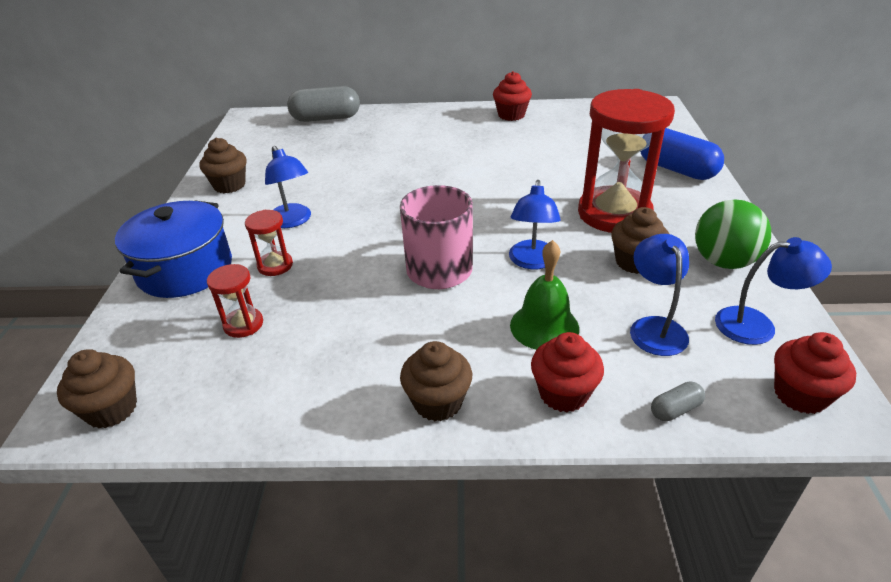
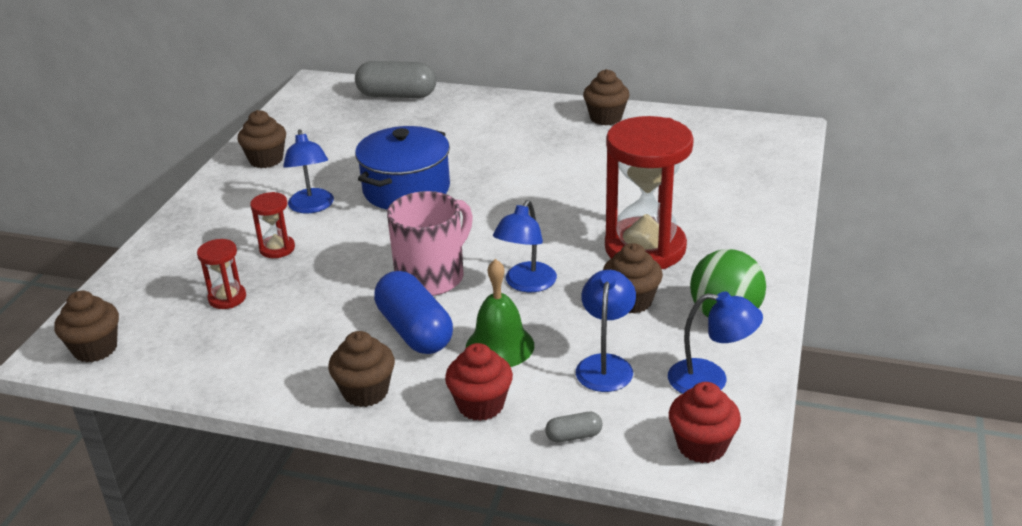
camera: 15 degrees right, 5 degrees down
blue pot [115,200,232,298] -> blue pot moved to [355,126,450,210]
red cupcake [493,71,532,121] -> brown cupcake [583,69,630,125]
blue capsule [641,128,724,180] -> blue capsule moved to [374,271,453,354]

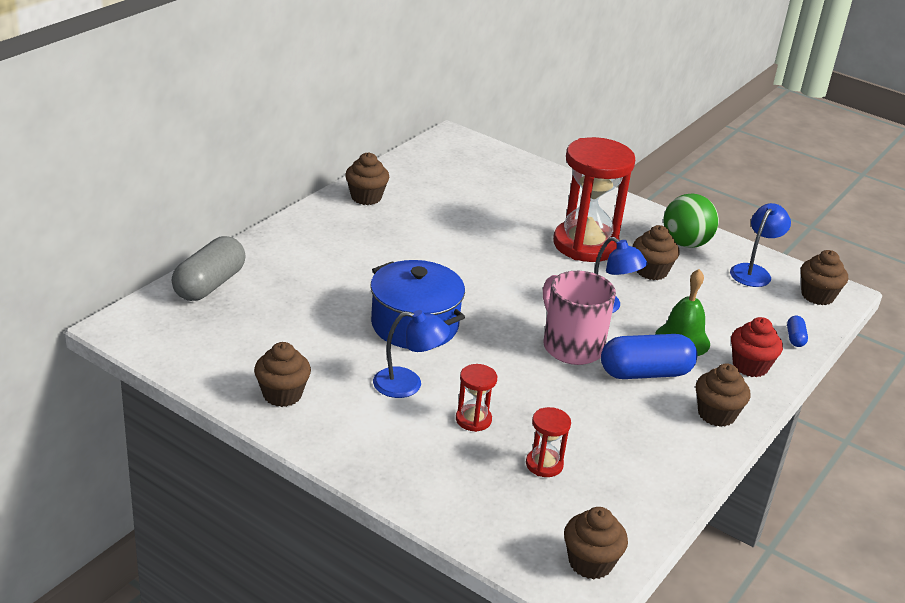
camera: 75 degrees left, 0 degrees up
grey capsule [545,412,603,443] -> blue capsule [787,316,808,347]
blue lamp [576,270,636,392] -> none
red cupcake [669,382,741,463] -> brown cupcake [801,250,848,305]

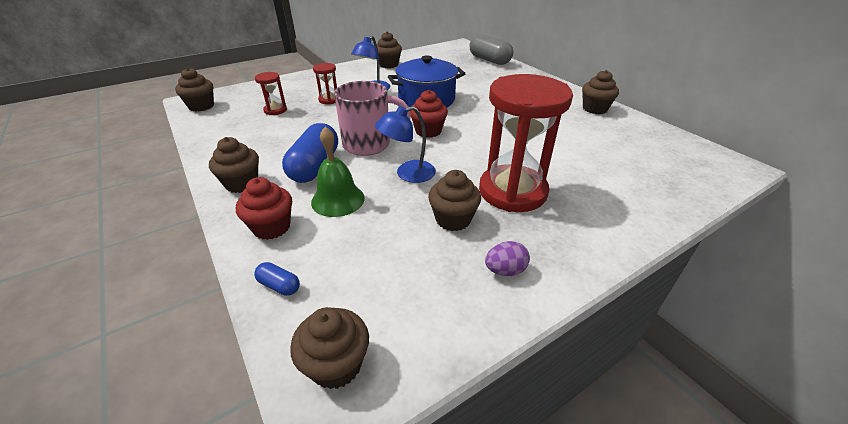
camera: 115 degrees right, 5 degrees up
green ball [664,193,719,248] -> purple egg [485,241,530,276]
blue lamp [730,203,791,287] -> none
none -> red cupcake [410,90,448,138]

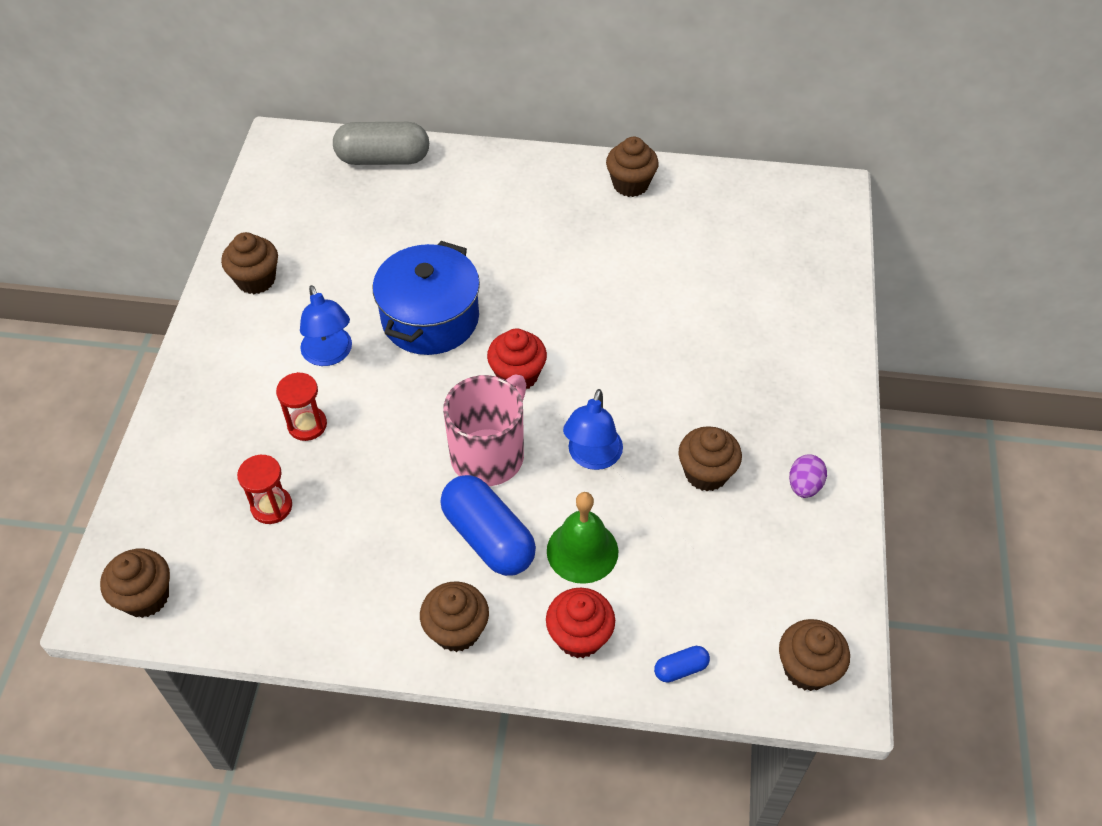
camera: 50 degrees left, 15 degrees up
red hourglass [479,74,573,212] -> none

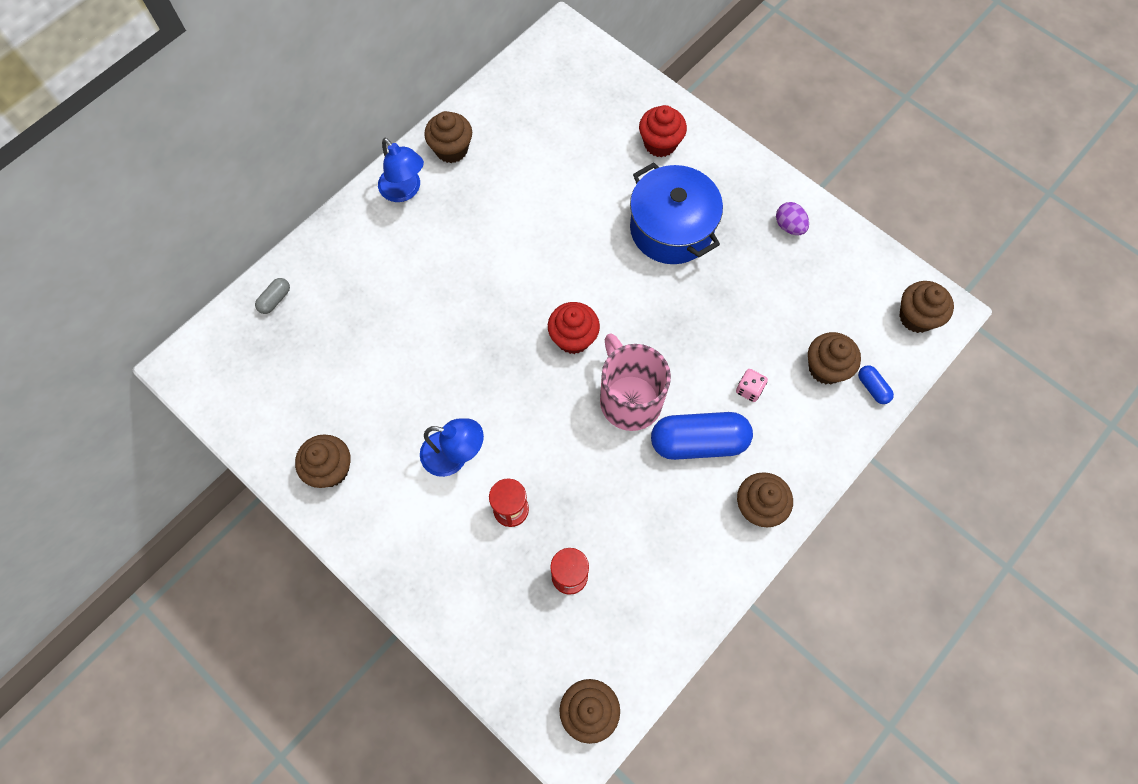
camera: 55 degrees left, 15 degrees up
grey capsule [333,122,429,165] -> grey capsule [255,278,290,314], size x0.45
blue pot [373,241,480,355] -> blue pot moved to [630,162,723,264]
red cupcake [546,588,615,658] -> red cupcake moved to [639,105,687,157]
green bell [547,492,618,584] -> pink dice [736,369,768,402]
blue lamp [563,389,623,470] -> blue lamp moved to [378,138,424,202]
blue capsule [654,646,710,683] -> blue capsule turned 45 degrees counterclockwise [858,365,894,404]
brown cupcake [678,426,742,492] -> brown cupcake moved to [808,332,861,385]

